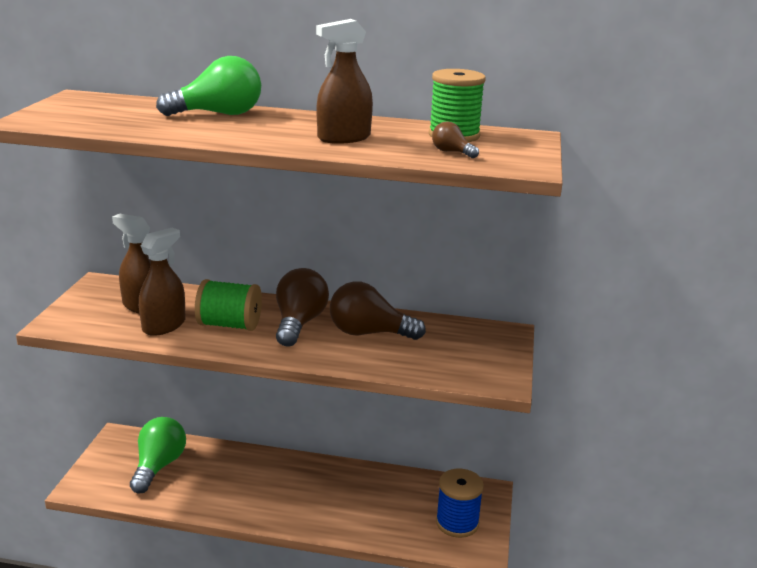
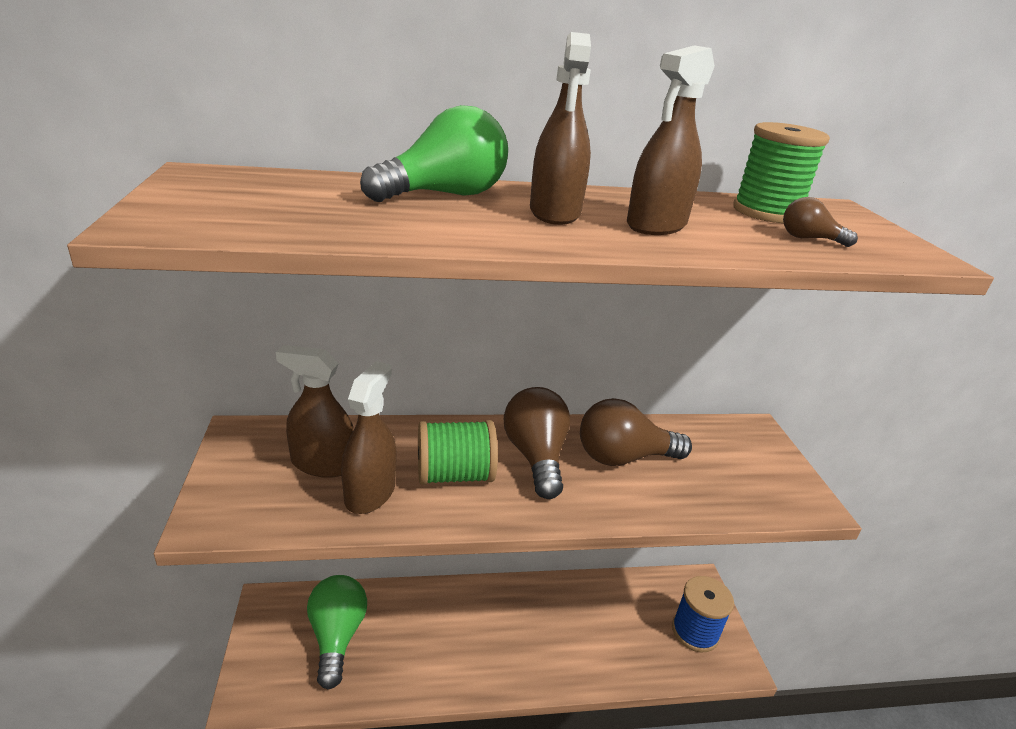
camera: 20 degrees left, 5 degrees up
none -> brown spray bottle [530,32,591,225]

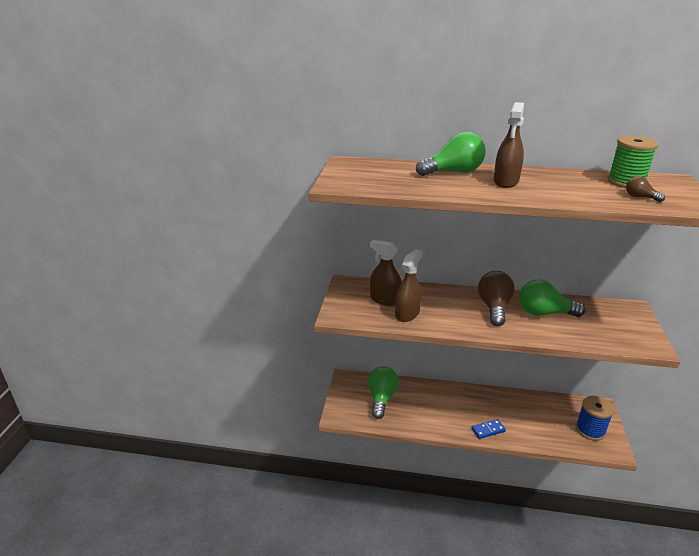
camera: 20 degrees right, 0 degrees up
green spool [418,420,498,485] -> none
brown light bulb [580,398,692,466] -> green light bulb [519,280,585,317]
brown spray bottle [627,45,715,235] -> none
none -> blue domino [472,419,506,439]

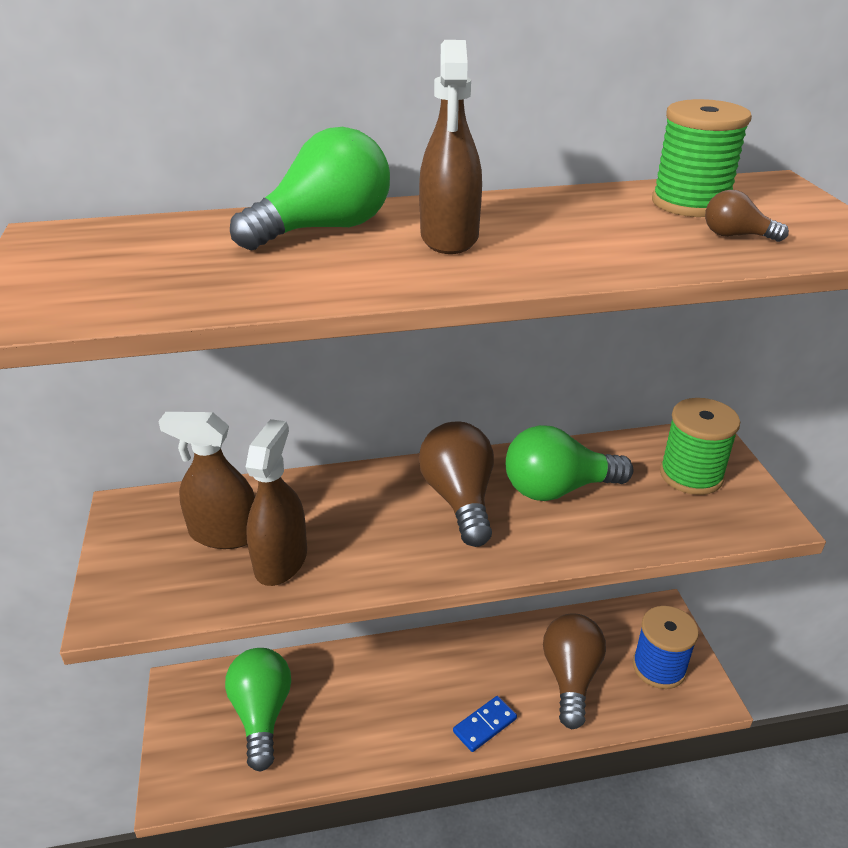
camera: 20 degrees left, 5 degrees up
none -> brown light bulb [543,613,606,729]
none -> green spool [660,398,740,495]

